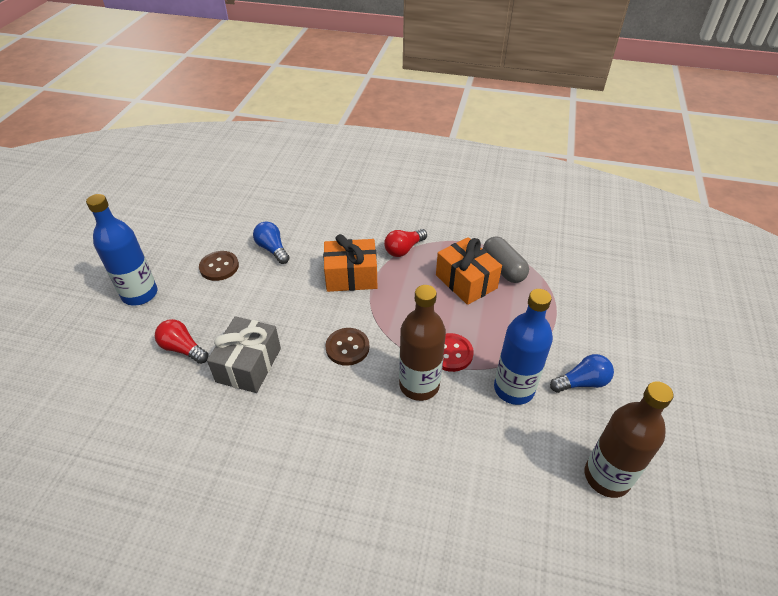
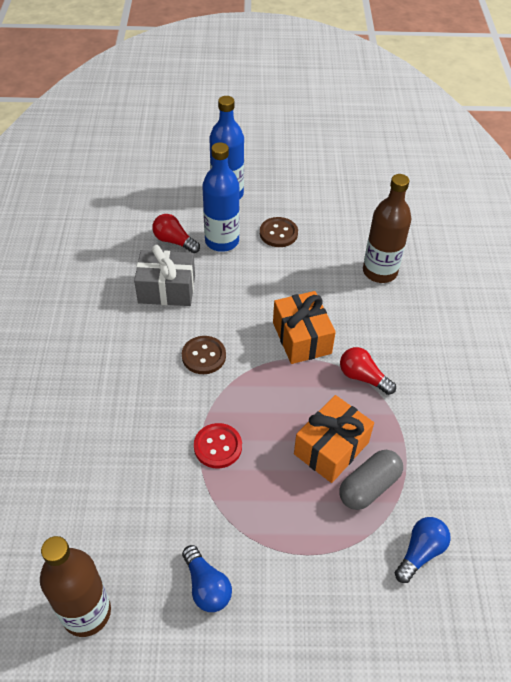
camera: 75 degrees right, 5 degrees up
red light bulb [155,319,209,364] -> red light bulb turned 75 degrees counterclockwise [152,214,200,253]
blue light bulb [253,221,290,264] -> blue light bulb moved to [395,517,450,583]
brown bottle [399,285,446,401] -> brown bottle moved to [363,174,411,283]
blue bottle [494,289,553,405] -> blue bottle moved to [202,142,240,252]

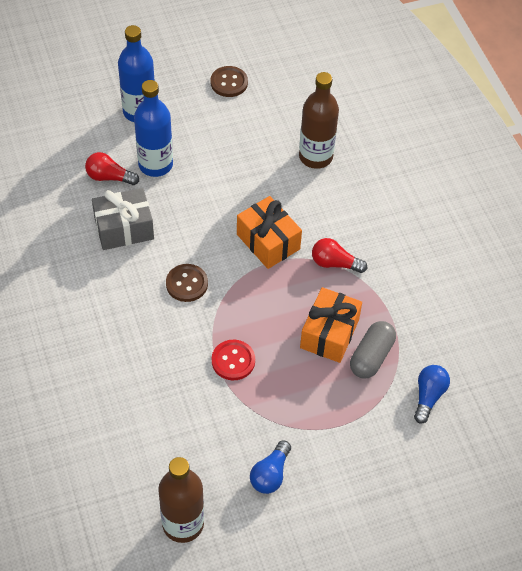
camera: 20 degrees left, 5 degrees up
blue light bulb [182,545,232,612] -> blue light bulb turned 75 degrees clockwise [250,440,291,494]
brown button [260,217,298,247] -> brown button moved to [210,66,248,97]

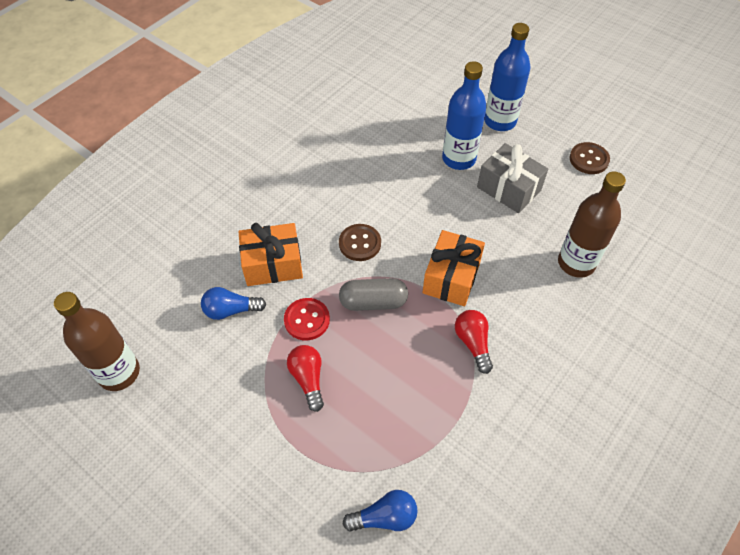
camera: 60 degrees right, 0 degrees up
red light bulb [85,152,139,185] -> red light bulb moved to [287,345,324,412]
grey gift [92,188,154,250] -> grey gift moved to [477,143,548,213]
blue light bulb [250,440,291,494] -> blue light bulb moved to [201,287,266,320]
orange gift [300,287,362,363] -> orange gift moved to [239,223,303,286]
grey capsule [350,321,396,379] -> grey capsule moved to [339,278,408,311]

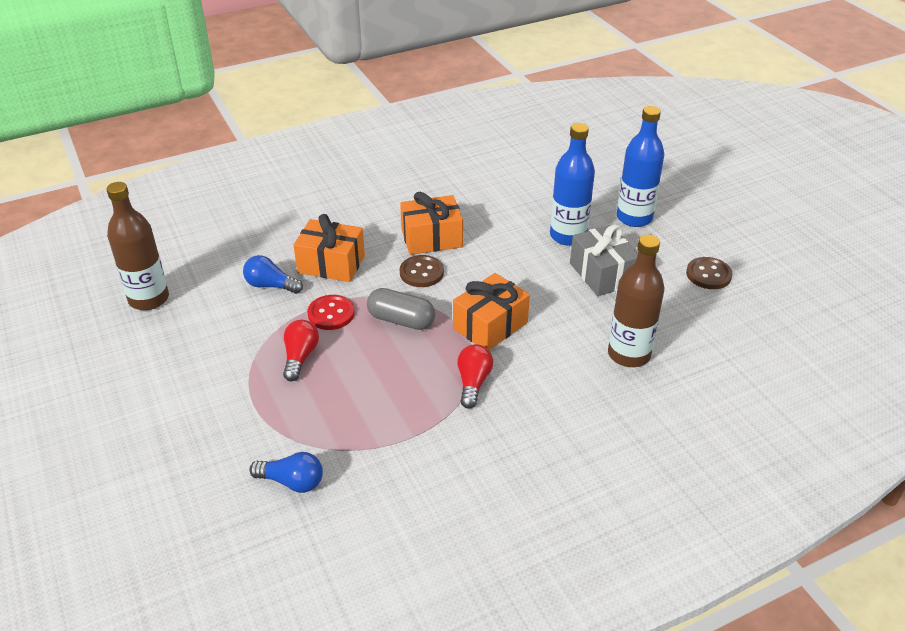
camera: 25 degrees right, 15 degrees down
none -> orange gift [400,192,463,255]

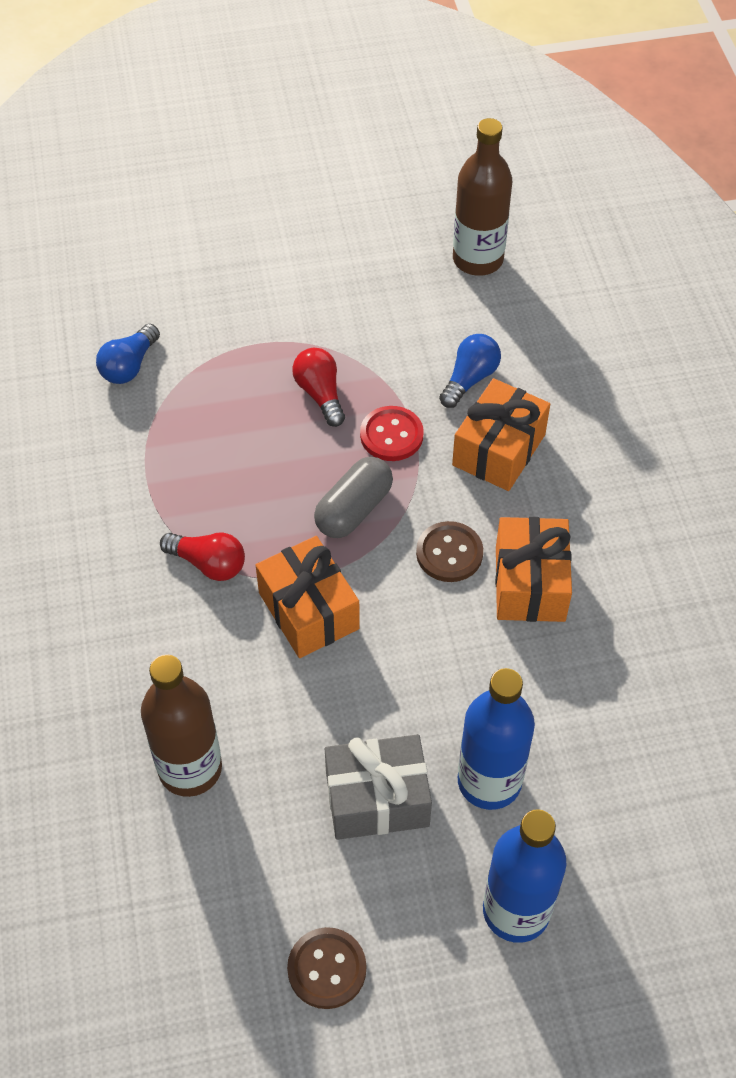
camera: 105 degrees right, 15 degrees up
red light bulb [283,320,319,381] -> red light bulb turned 135 degrees counterclockwise [292,348,345,427]

